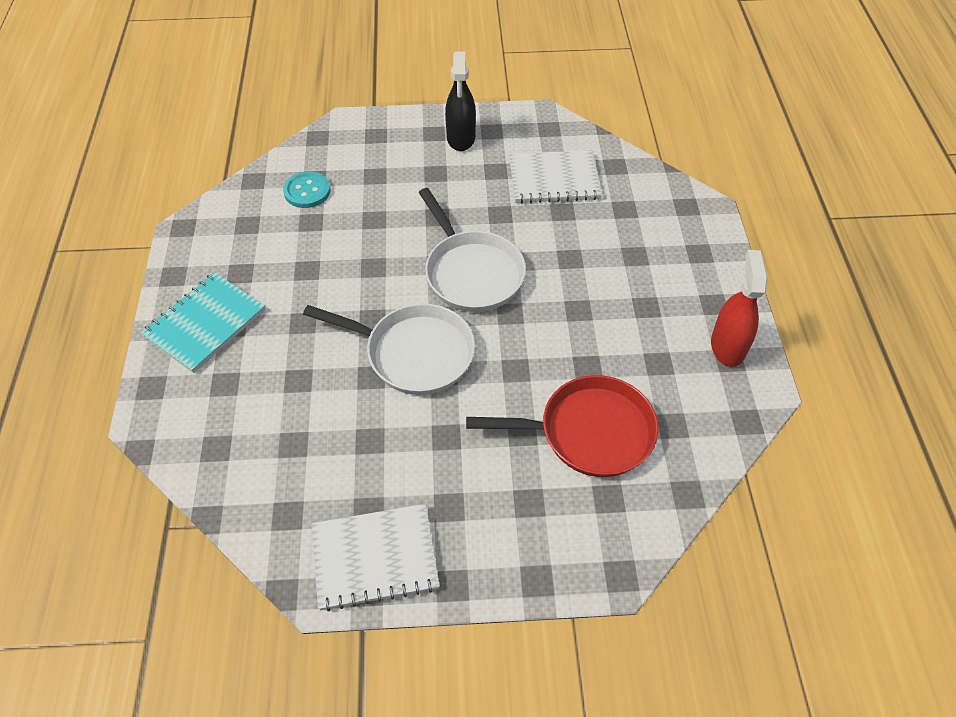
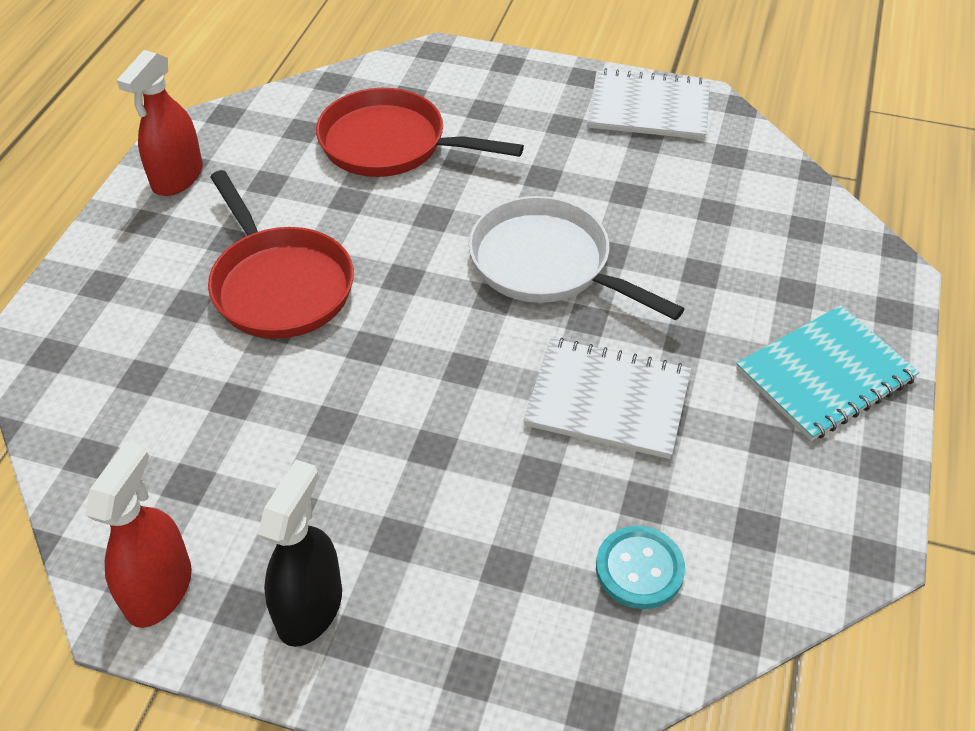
camera: 160 degrees left, 5 degrees down
white pan [418,188,526,312] -> none
white notebook [509,150,602,204] -> white notebook moved to [523,338,691,459]
none -> red spray bottle [85,441,192,628]
none -> red pan [208,170,354,339]

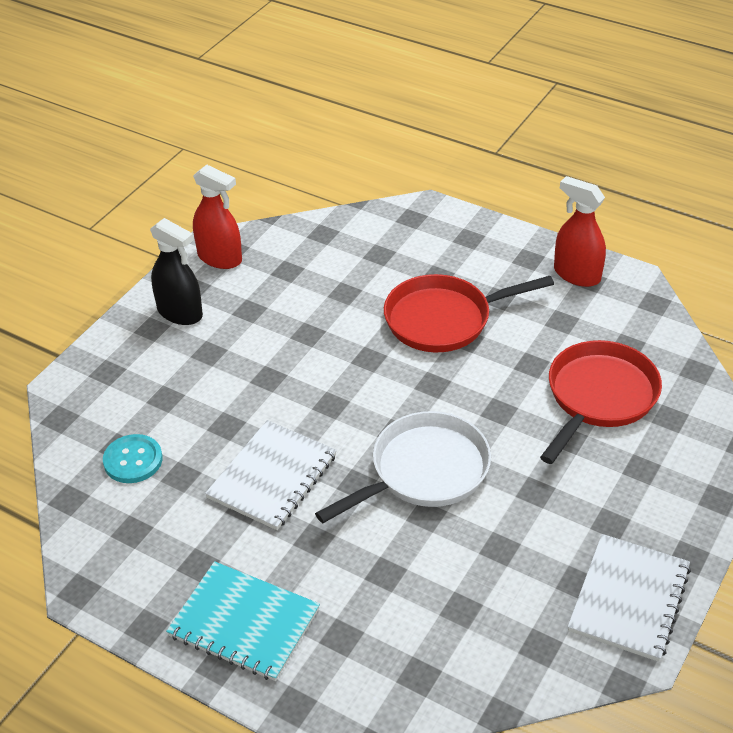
camera: 105 degrees right, 5 degrees down
turquoise notebook [736,305,920,441] -> turquoise notebook turned 45 degrees counterclockwise [166,561,320,681]

